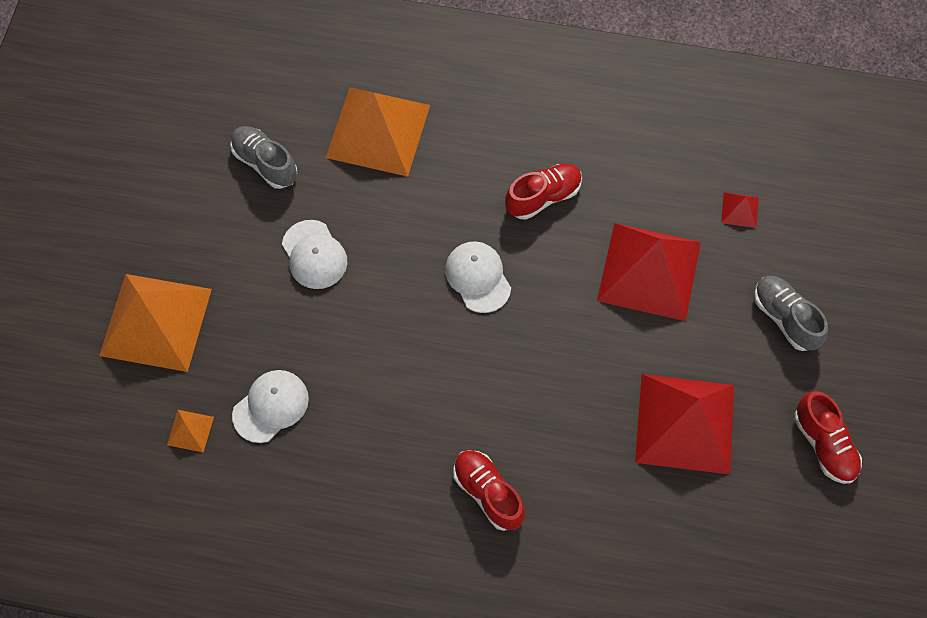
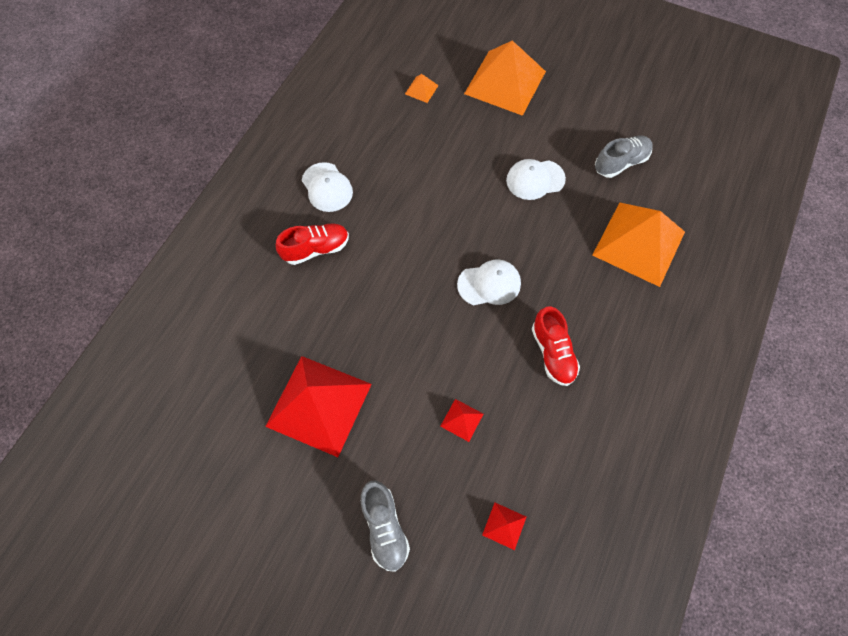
camera: 105 degrees right, 0 degrees up
white cap [232,370,309,443] -> white cap moved to [302,162,353,212]
red pyramid [597,223,701,321] -> red pyramid [440,399,483,442], size x0.40
grey shoe [754,276,828,351] -> grey shoe turned 90 degrees clockwise [360,480,410,572]
red shoe [794,391,862,484] -> none

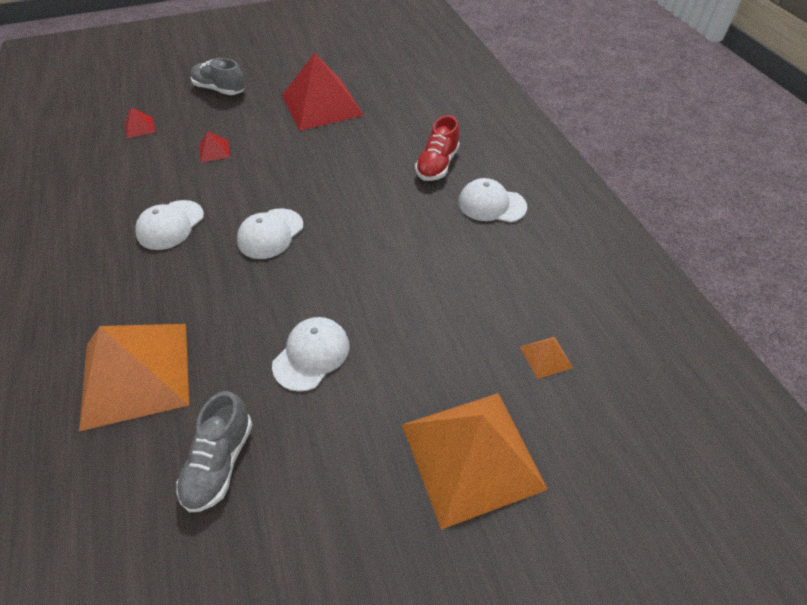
camera: 135 degrees right, 15 degrees down
red shoe [532,306,580,386] -> white cap [135,200,204,250]

